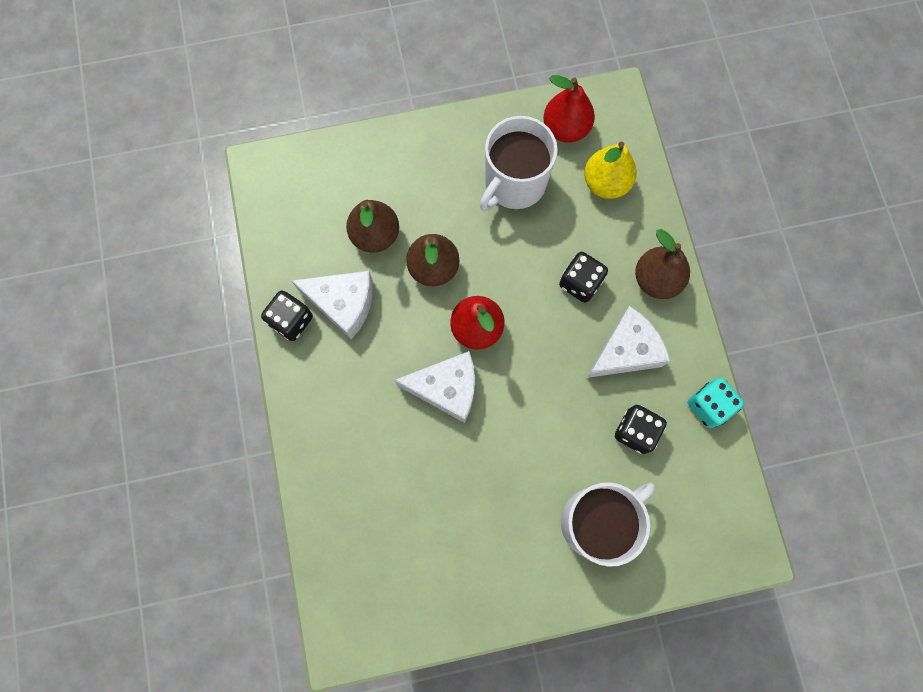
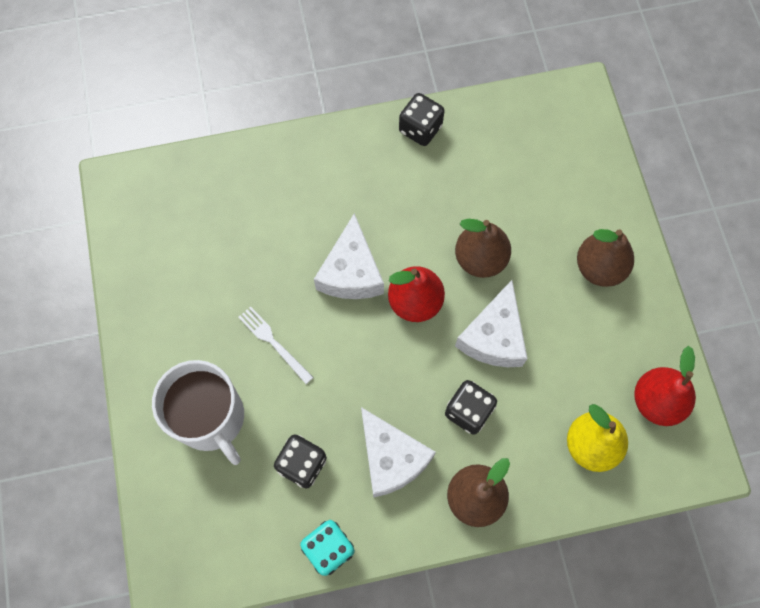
camera: 90 degrees right, 5 degrees down
white cheese [292,271,373,340] -> white cheese moved to [455,280,528,367]
brown pear [346,200,399,253] -> brown pear moved to [577,229,634,287]
white mug [480,116,558,211] -> none
none -> white fork [238,306,314,384]

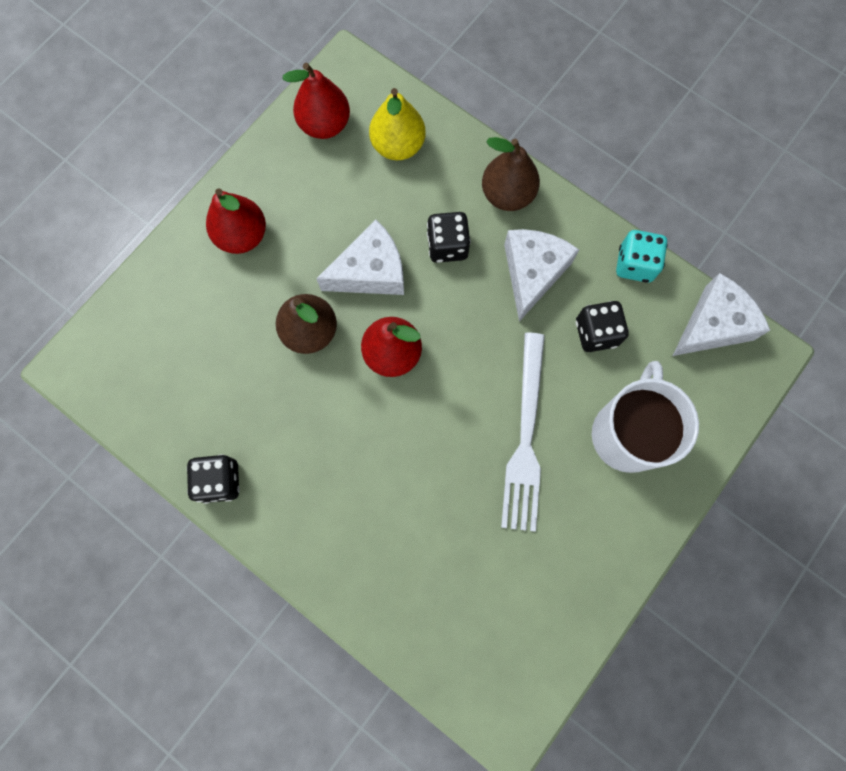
camera: 130 degrees left, 5 degrees up
white fork [238,306,314,384] -> white fork [501,333,545,532], size x1.87
white cheese [314,213,384,299] -> white cheese moved to [673,273,770,356]
brown pear [577,229,634,287] -> red pear [206,188,266,254]

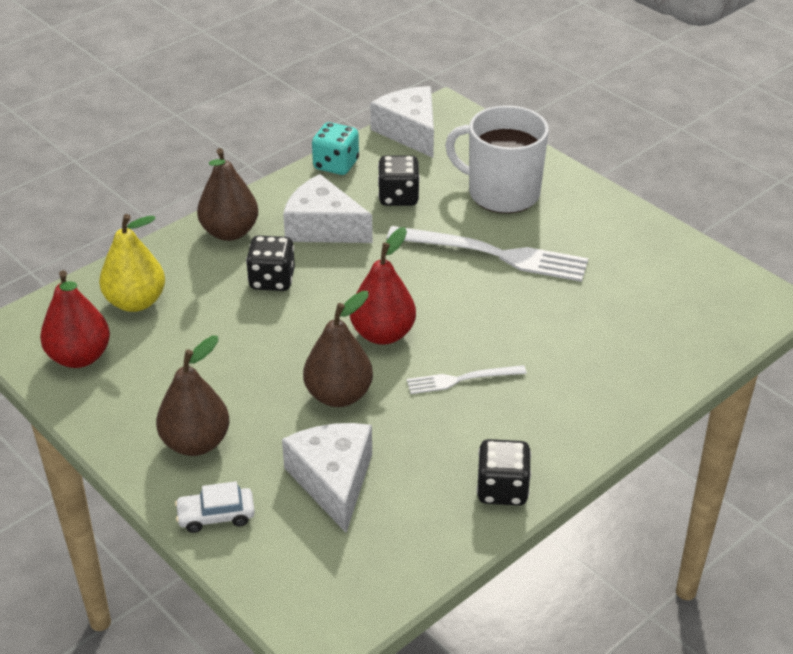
camera: 80 degrees left, 35 degrees down
red pear [206,188,266,254] -> brown pear [156,336,229,456]
white cheese [316,220,404,295] -> white cheese moved to [282,423,372,533]
none -> white car [175,481,255,533]
none -> white fork [407,365,527,394]

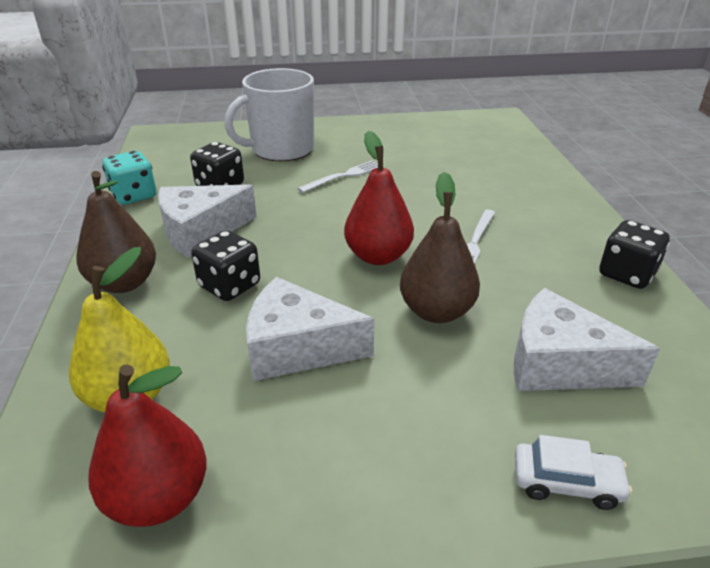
camera: 55 degrees left, 5 degrees down
brown pear [156,336,229,456] -> none
white car [175,481,255,533] -> white car turned 105 degrees counterclockwise [515,435,632,510]
white cheese [370,86,434,158] -> white cheese moved to [246,277,375,381]
white fork [387,226,588,282] -> white fork [297,160,378,193], size x0.54

